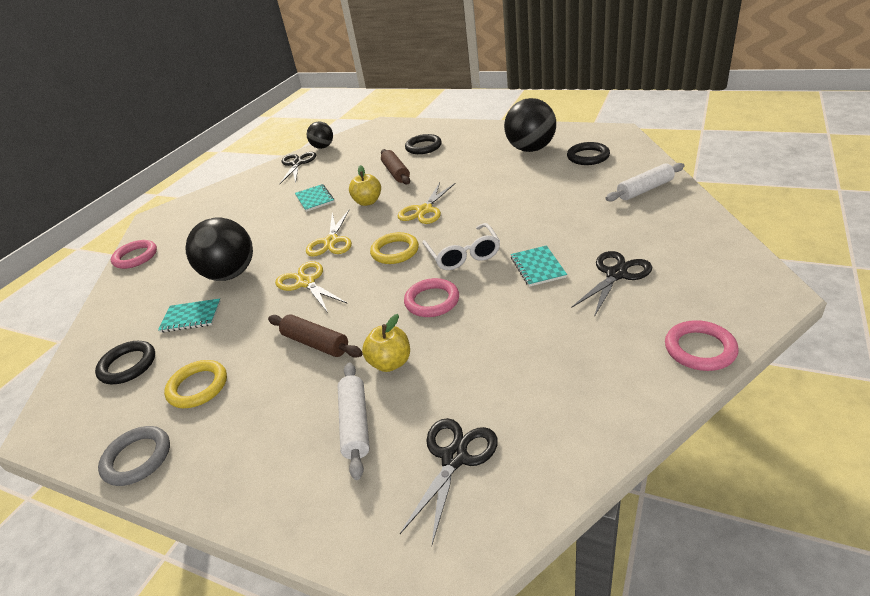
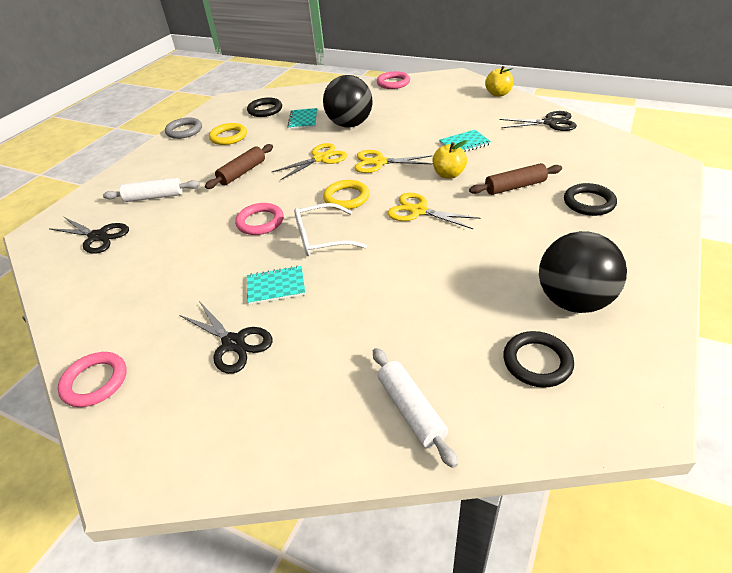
camera: 90 degrees right, 5 degrees up
black ball [307,122,333,149] -> none
yellow apple [362,314,410,372] -> yellow apple moved to [485,66,513,97]

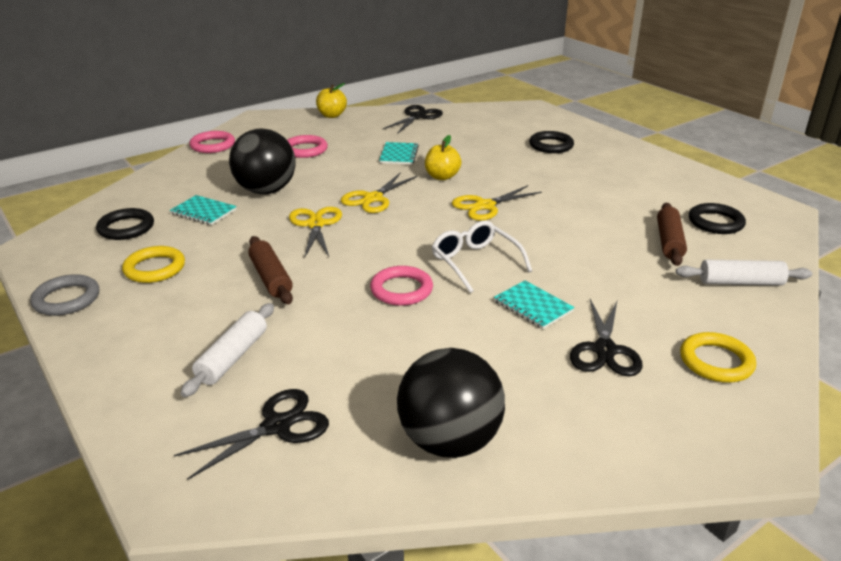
camera: 65 degrees left, 10 degrees down
pink ring [58,352,127,407] -> pink ring moved to [287,135,328,158]
black scissors [180,301,273,374] -> black scissors turned 120 degrees clockwise [570,299,643,376]
turquoise notebook [247,266,305,305] -> turquoise notebook turned 60 degrees counterclockwise [494,280,575,329]
white glasses [294,203,367,256] -> white glasses turned 135 degrees clockwise [432,221,532,293]
yellow ring [323,180,370,209] -> yellow ring moved to [680,332,756,383]
brown rolling pin [469,163,562,195] -> brown rolling pin moved to [657,203,687,266]
black ball [539,231,627,313] -> black ball moved to [397,348,505,458]

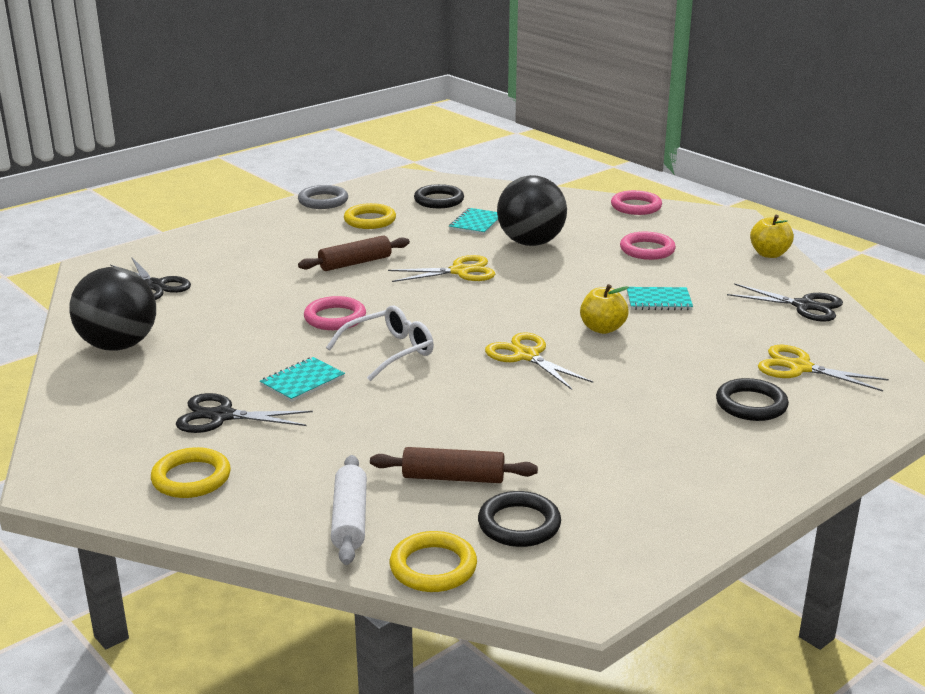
camera: 85 degrees right, 5 degrees down
white rolling pin [181,303,274,397] -> none
yellow scissors [341,172,417,213] -> yellow scissors moved to [758,345,889,391]
none -> yellow ring [390,531,477,592]

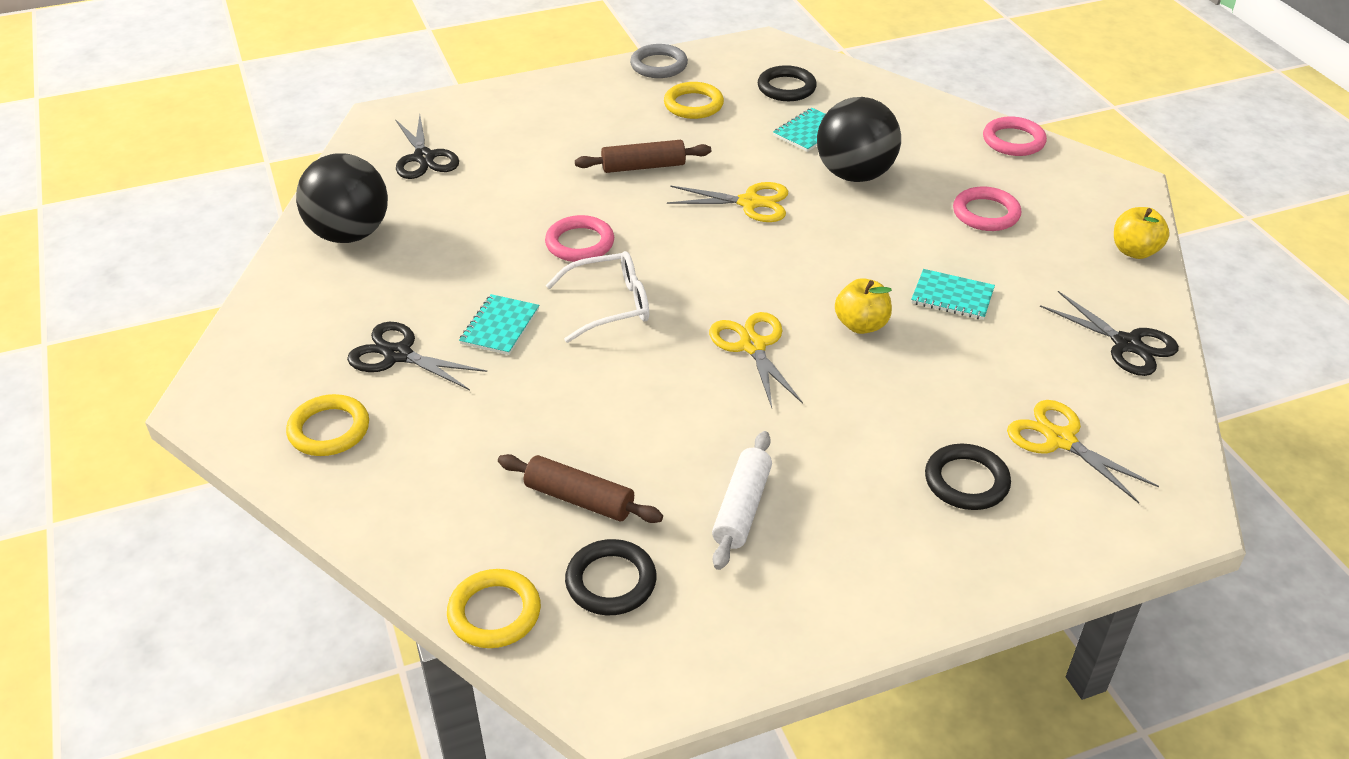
camera: 20 degrees right, 15 degrees up
turquoise notebook [260,357,345,402] -> turquoise notebook turned 45 degrees counterclockwise [459,294,539,355]
white rolling pin [331,455,367,565] -> white rolling pin moved to [712,431,772,570]

